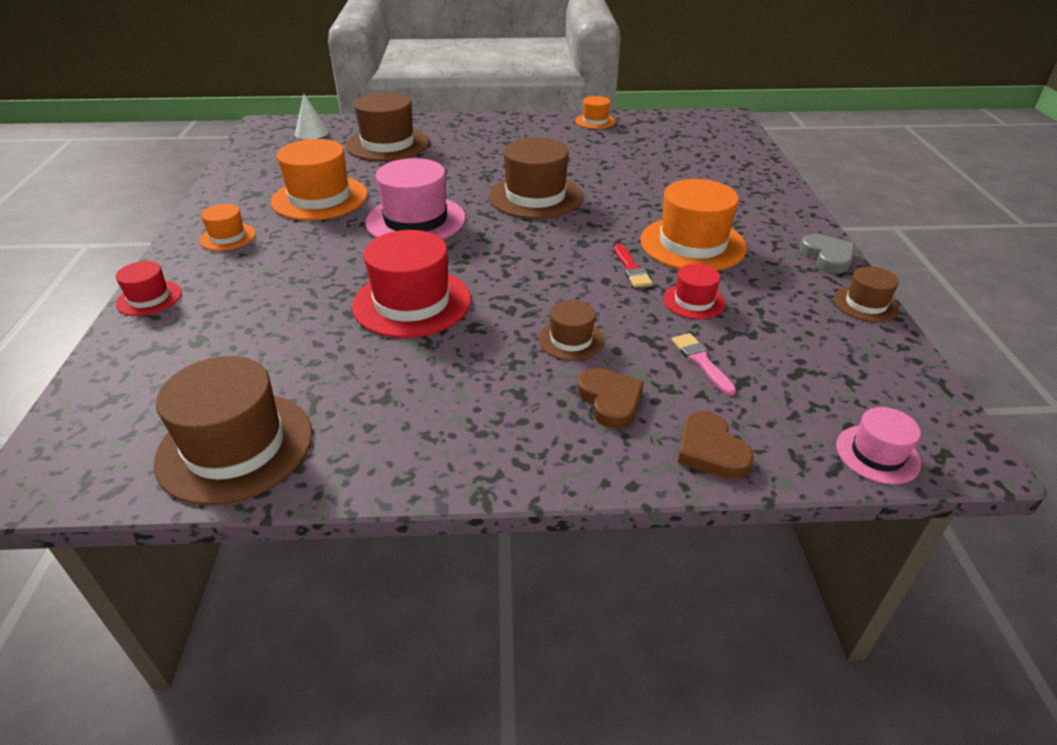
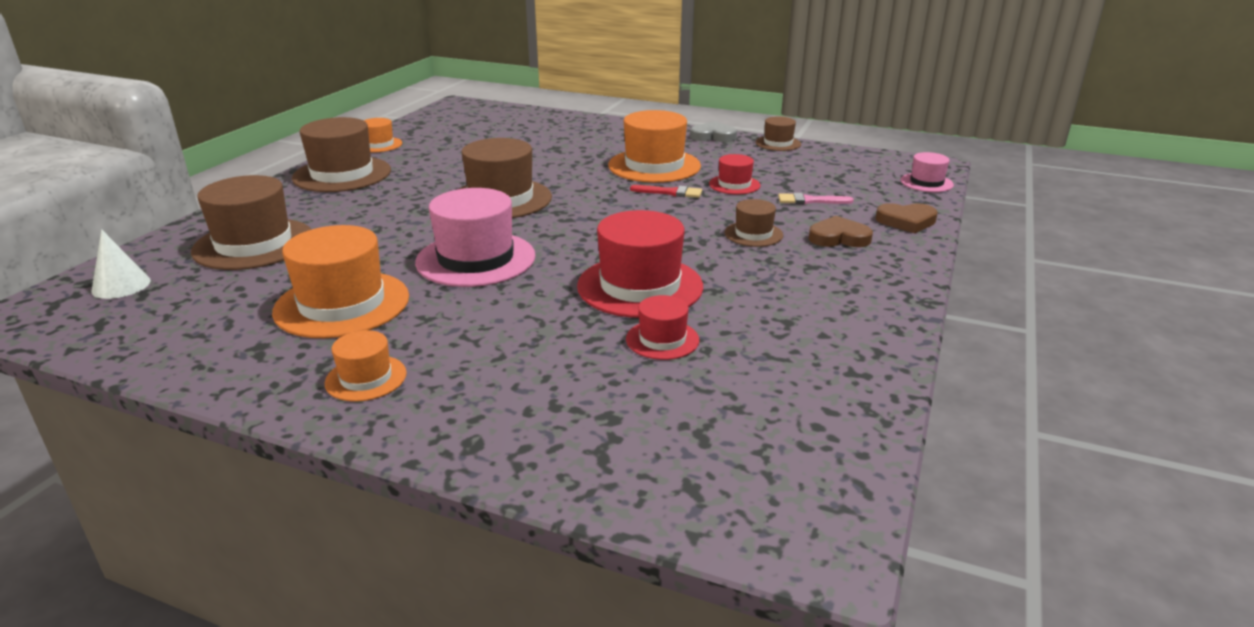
camera: 65 degrees left, 10 degrees down
red hat [116,261,182,316] -> red hat moved to [626,295,700,360]
brown hat [154,356,312,505] -> brown hat moved to [292,117,391,192]

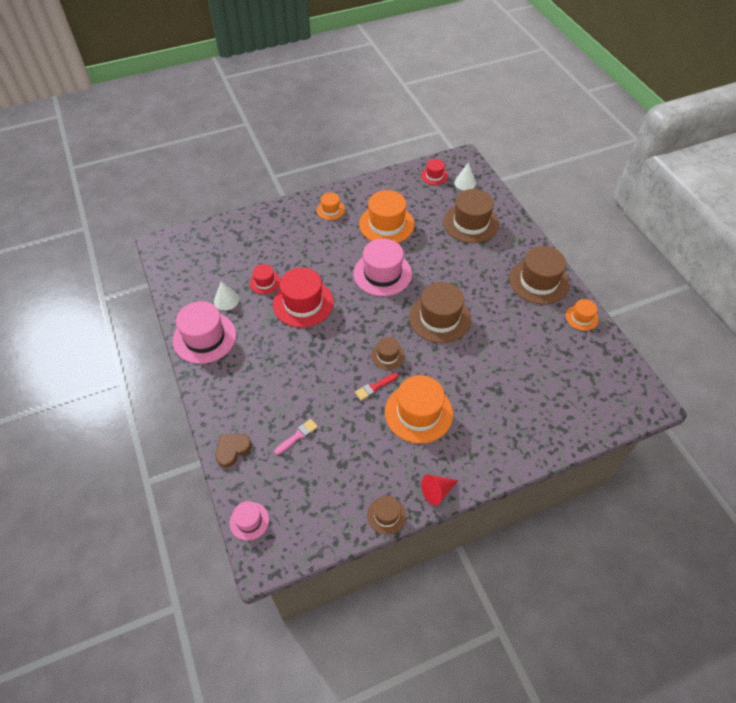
camera: 135 degrees right, 25 degrees up
grey heart [690,121,737,142] -> red cone [421,475,458,506]
red hat [709,154,760,194] -> red hat moved to [421,159,448,185]
brown hat [725,199,783,247] -> brown hat moved to [371,337,405,370]
brown heart [809,216,873,247] -> none
none -> pink hat [173,301,236,364]
none -> white cone [214,281,239,310]

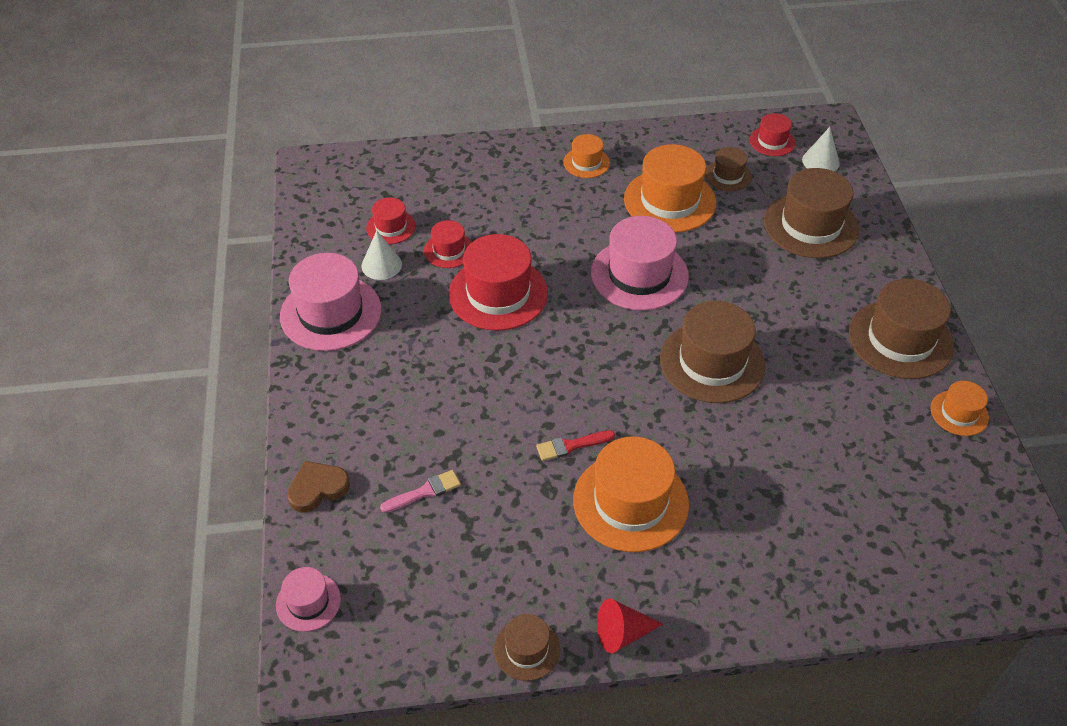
camera: 15 degrees right, 5 degrees down
brown hat [371,337,405,370] -> brown hat moved to [705,147,752,191]
none -> red hat [366,197,416,244]

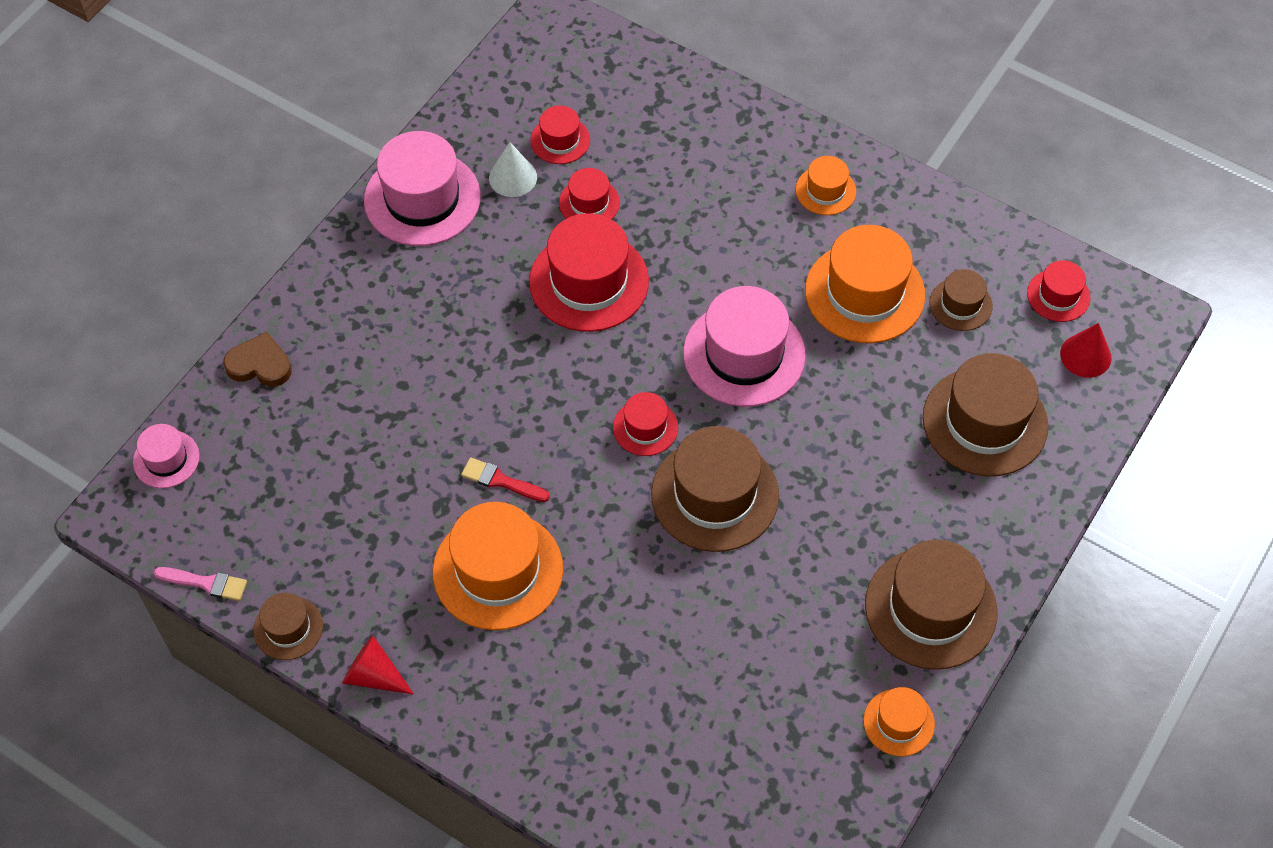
camera: 40 degrees right, 10 degrees up
pink brush [380,470,461,513] -> pink brush moved to [154,567,247,601]
white cone [802,127,840,171] -> red cone [1060,323,1112,378]
none -> red hat [613,392,678,456]

